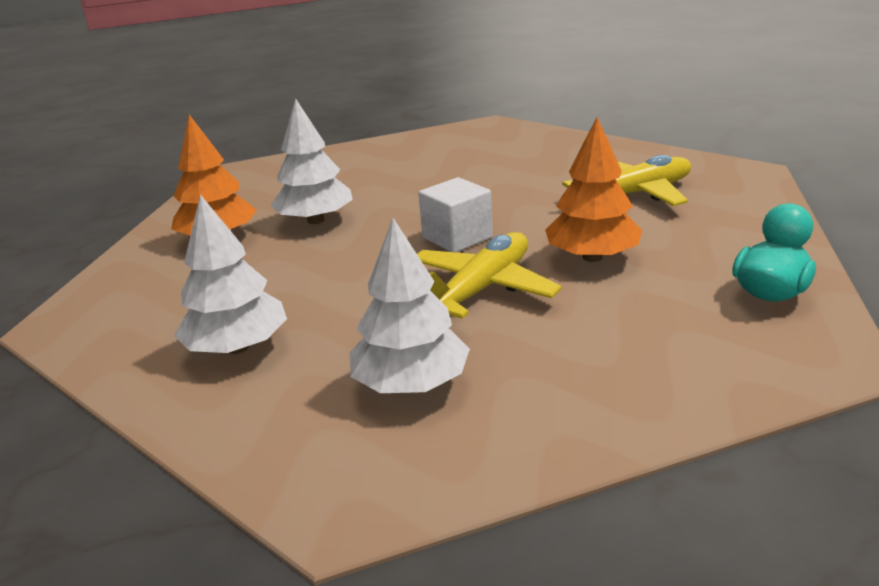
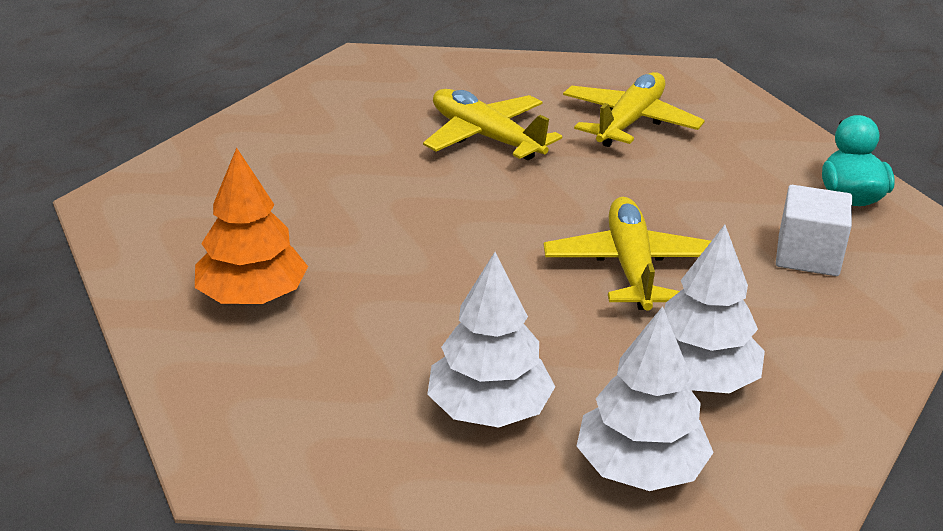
camera: 40 degrees left, 5 degrees up
white tree [270,98,353,224] -> white tree moved to [577,306,714,491]
white cube [418,177,493,252] -> white cube moved to [776,185,852,276]
orange tree [545,117,642,262] -> none
none -> yellow plane [423,89,562,160]

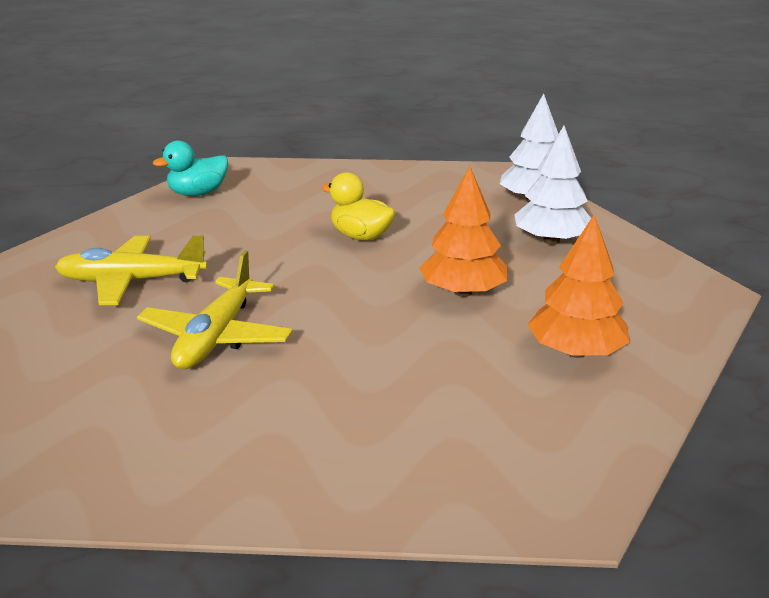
camera: 120 degrees left, 5 degrees down
yellow plane [544,197,711,311] -> yellow duck [322,172,396,241]
white tree [664,225,765,393] -> none
white cube [776,185,852,276] -> none
none -> orange tree [419,166,507,297]

